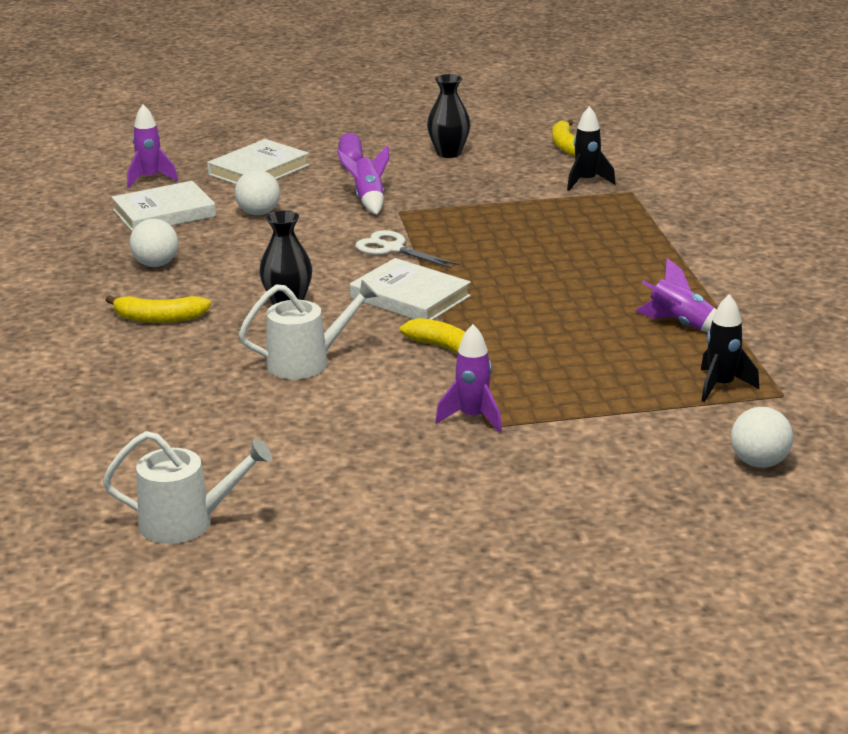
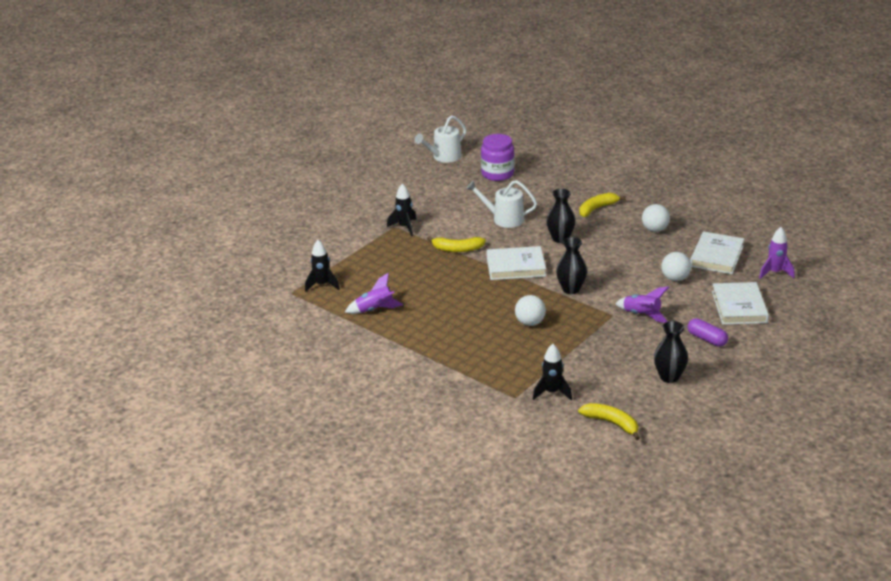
camera: 140 degrees right, 5 degrees up
white watering can [239,280,378,379] -> white watering can turned 75 degrees clockwise [466,180,537,228]
white scissors [355,230,460,269] -> black vase [556,237,587,294]
purple rocket [435,324,502,433] -> black rocket [387,184,416,236]
white ball [731,407,793,468] -> white ball moved to [515,295,546,326]
none -> purple jar [481,134,514,181]

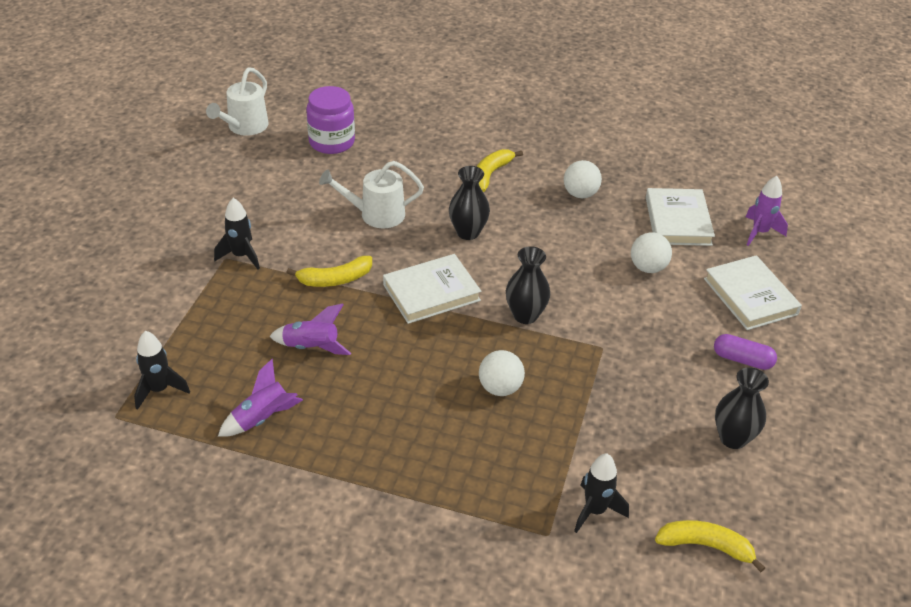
camera: 25 degrees left, 10 degrees up
purple rocket [615,286,669,323] -> purple rocket moved to [269,303,351,355]

